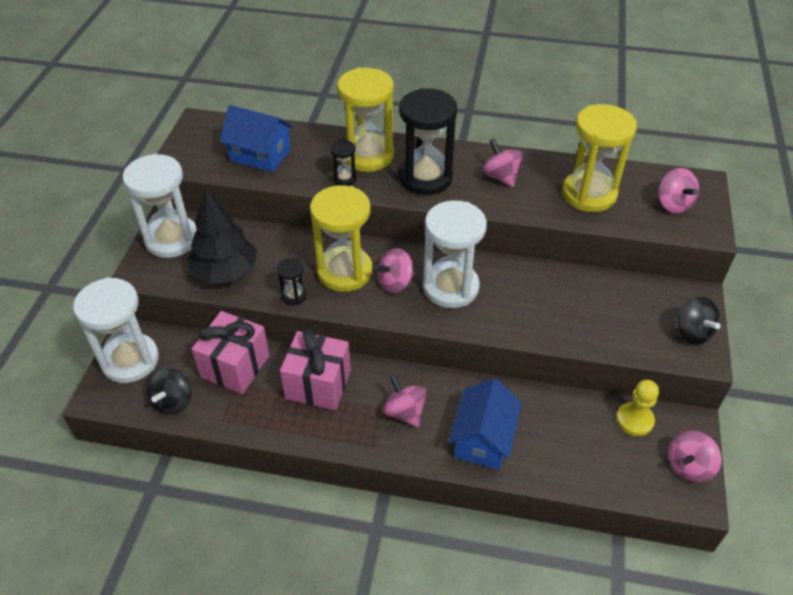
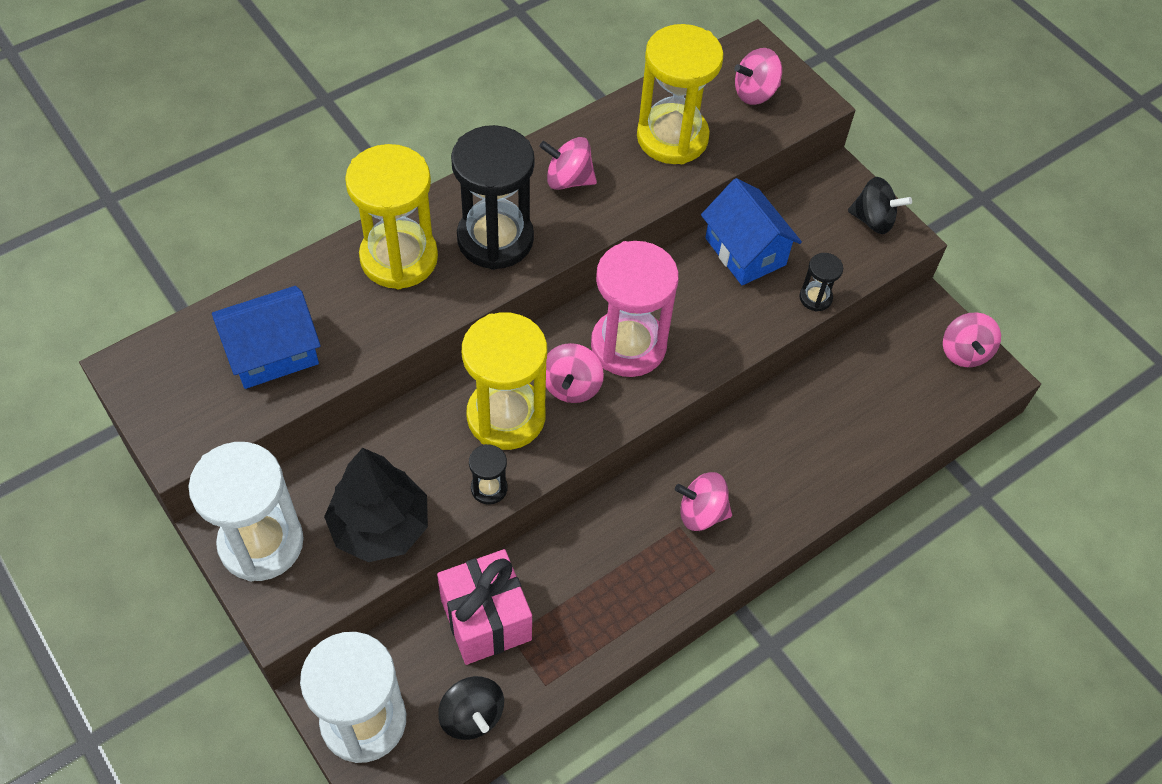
camera: 50 degrees left, 10 degrees up
pink gift [280,328,351,410] -> none
black hourglass [330,140,357,186] -> black hourglass moved to [799,253,843,311]
white hourglass [423,200,487,308] -> pink hourglass [591,241,679,377]
blue house [449,378,522,470] -> blue house moved to [701,178,802,285]
yellow pawn [616,380,659,436] -> none
pink spinning top [658,168,699,214] -> pink spinning top turned 135 degrees clockwise [734,48,782,105]

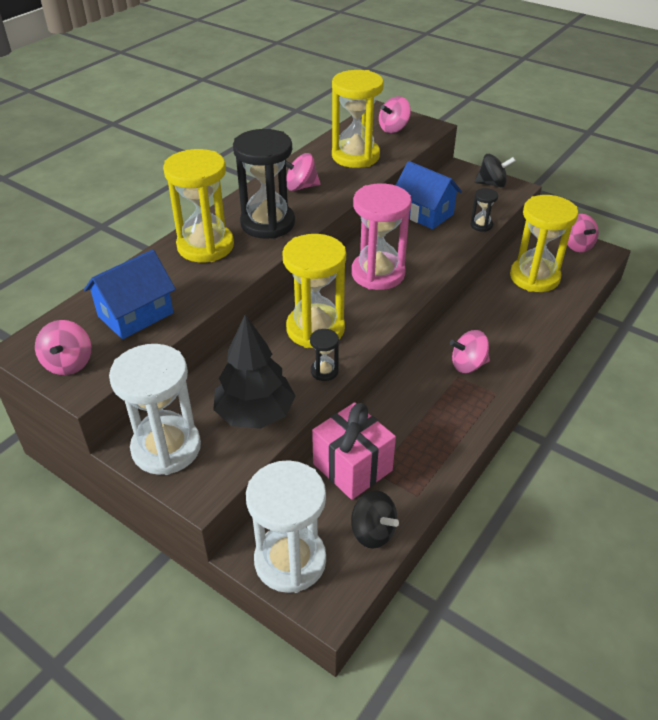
camera: 15 degrees left, 15 degrees down
pink spinning top [546,343,604,403] -> pink spinning top moved to [35,320,91,375]
none -> yellow hourglass [510,195,578,292]

